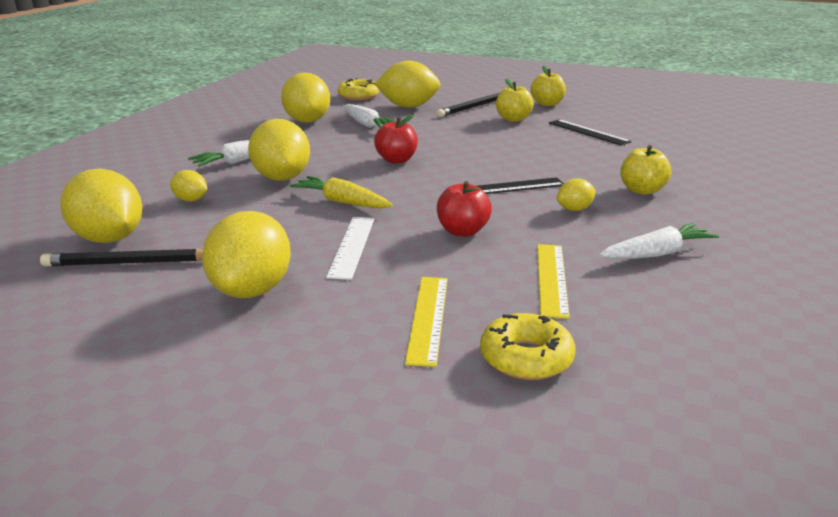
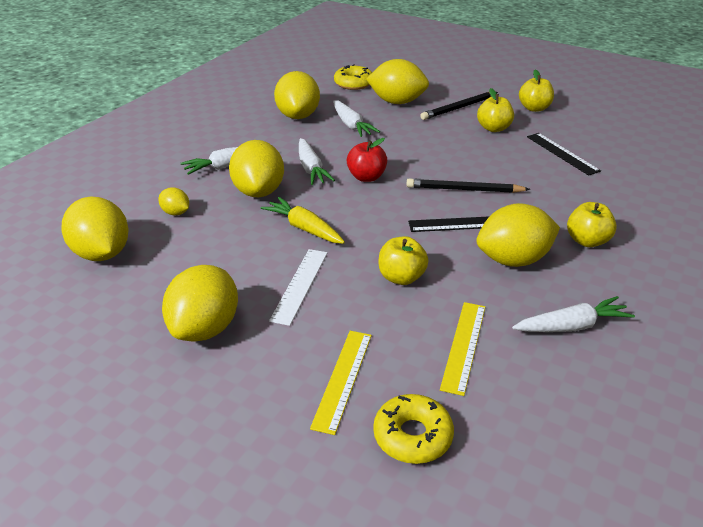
camera: 10 degrees right, 10 degrees up
black pencil [40,249,203,267] -> black pencil moved to [407,179,530,193]
red apple [437,181,492,237] -> yellow apple [379,236,428,285]
yellow lemon [557,178,596,211] -> yellow lemon [477,203,560,267], size x2.05
none -> white carrot [299,138,335,185]

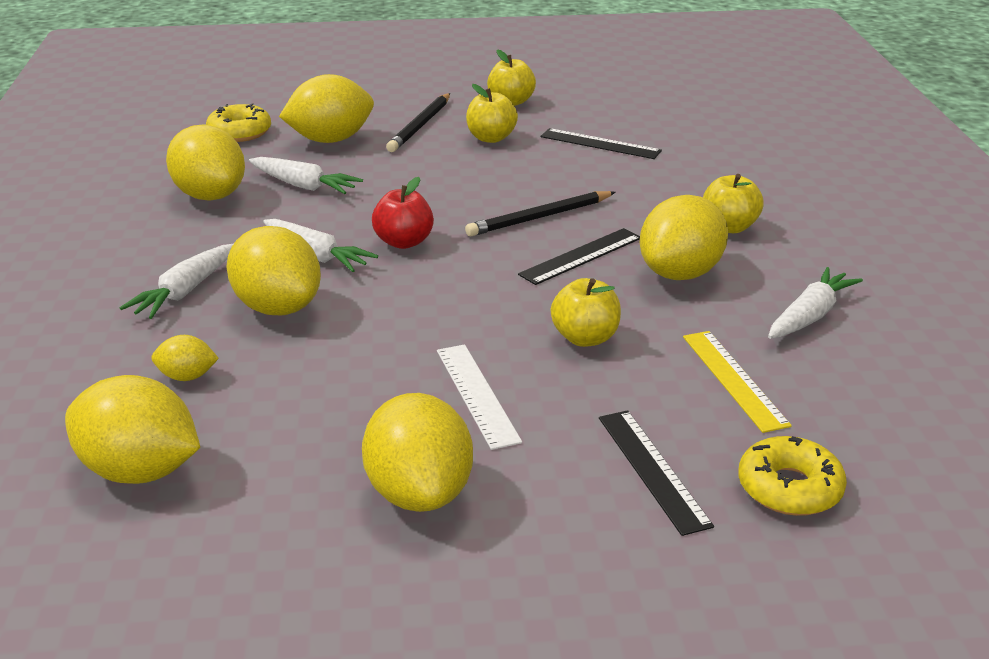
camera: 35 degrees left, 5 degrees down
yellow carrot [261,197,345,244] -> none
yellow ruler [310,331,372,435] -> black ruler [599,410,714,536]

